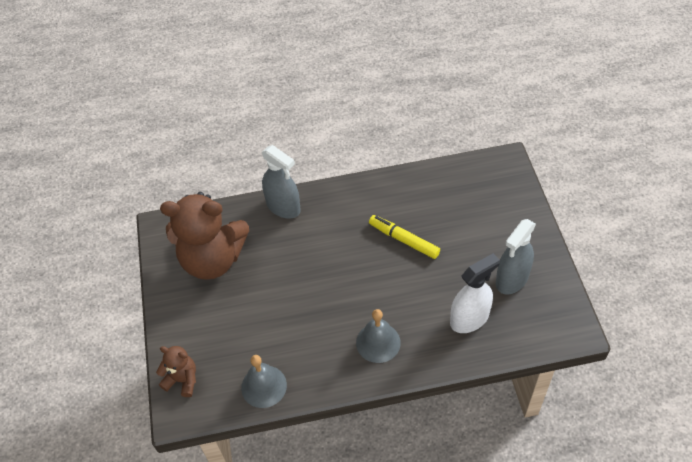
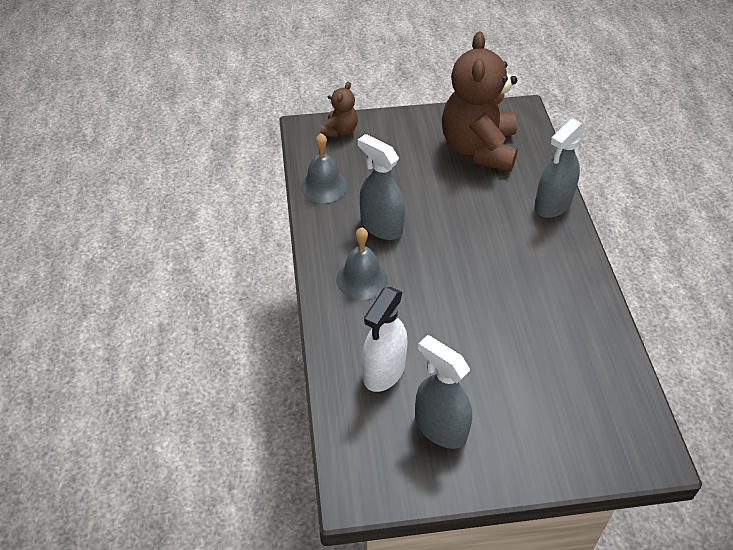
camera: 90 degrees right, 5 degrees down
yellow marker [369,215,440,259] -> none
white spray bottle [450,253,500,333] -> white spray bottle turned 60 degrees clockwise [362,287,408,392]
none -> grey spray bottle [358,134,405,240]

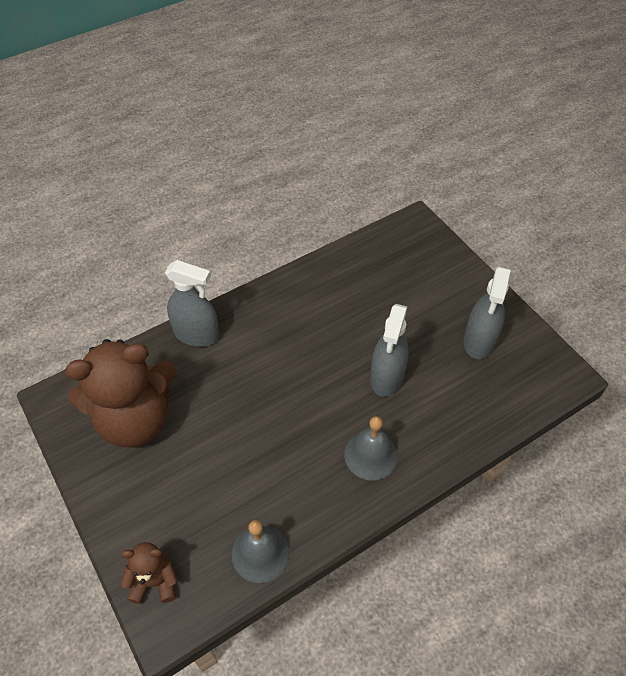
camera: 115 degrees left, 5 degrees up
grey spray bottle [358,134,405,240] -> grey spray bottle moved to [370,304,409,397]
white spray bottle [362,287,408,392] -> none

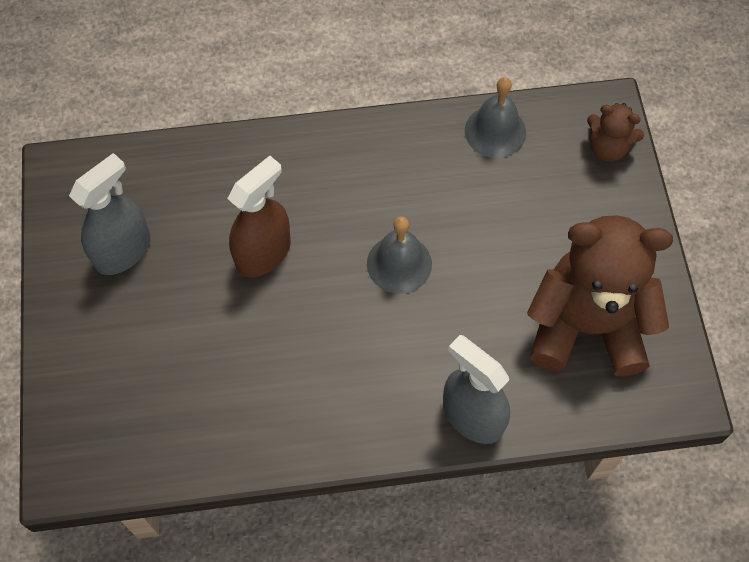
camera: 155 degrees left, 10 degrees up
grey bell [344,416,398,480] -> grey bell moved to [367,216,432,294]
grey spray bottle [370,304,409,397] -> brown spray bottle [227,156,291,278]

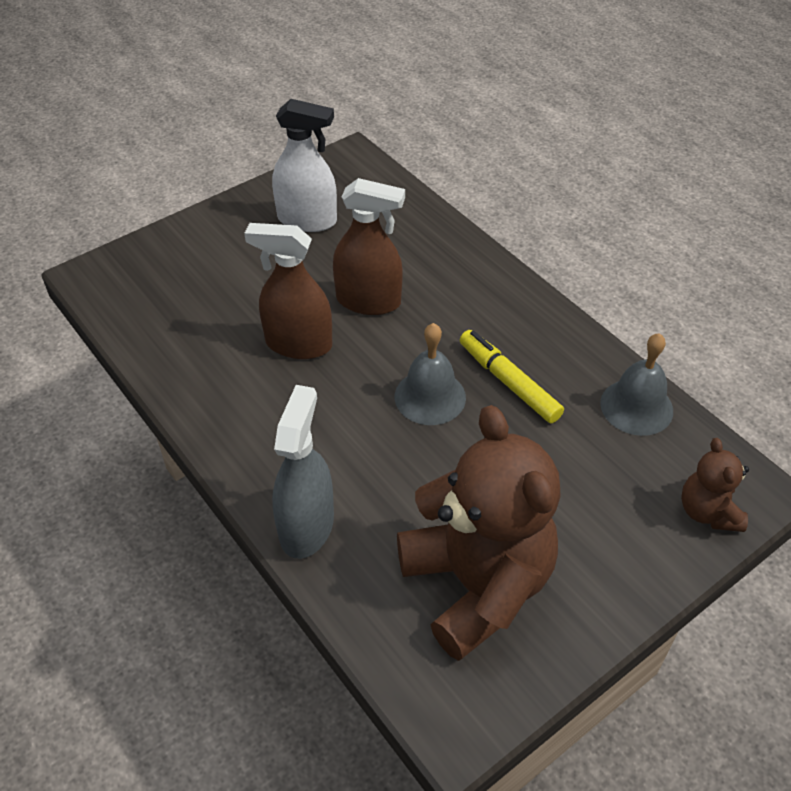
camera: 60 degrees right, 15 degrees down
grey spray bottle [69,153,150,275] -> white spray bottle [272,99,337,232]
none -> brown spray bottle [244,223,332,359]
none -> yellow marker [460,330,564,423]

